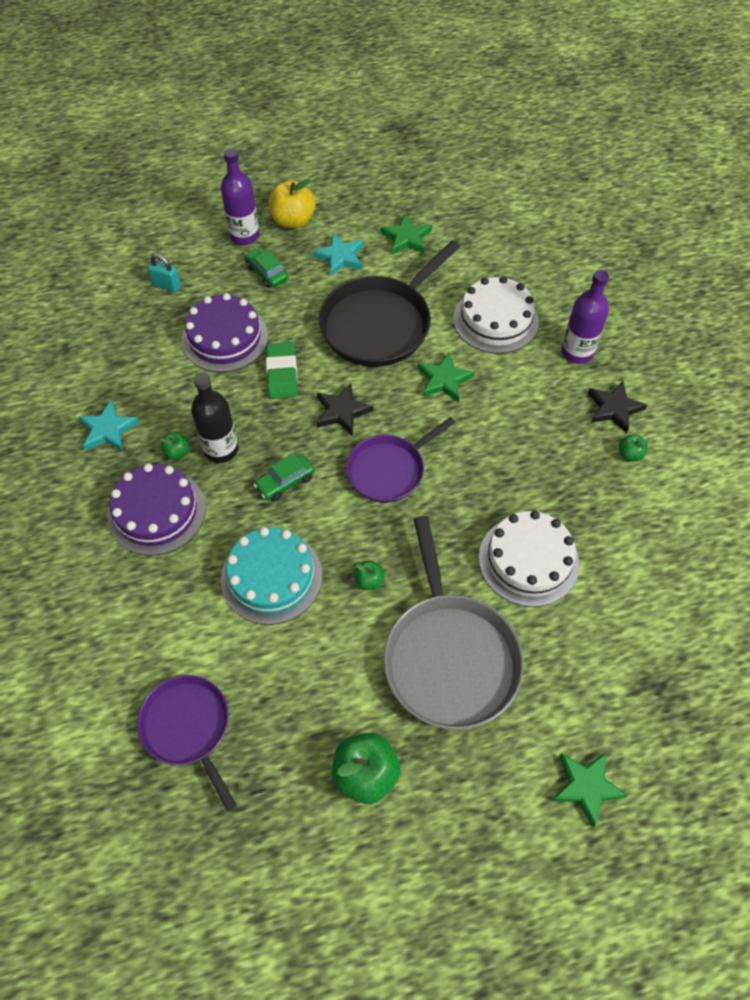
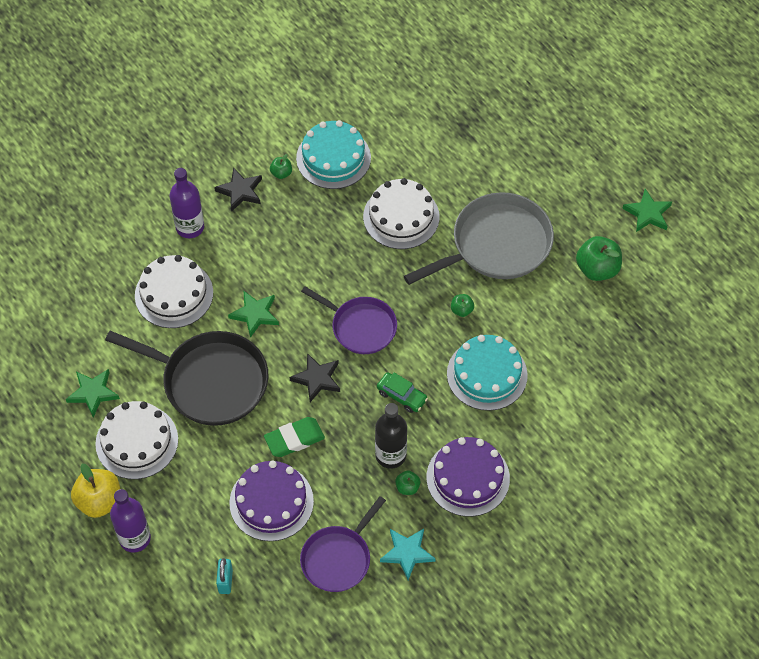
camera: 110 degrees left, 0 degrees up
purple pan [137,675,237,811] -> purple pan moved to [300,496,386,592]
green car [245,247,288,288] -> none
turquoise star [313,233,363,276] -> white cake [95,401,178,479]
green star [552,752,628,827] -> green star moved to [622,189,672,232]
none -> turquoise cake [296,120,371,189]

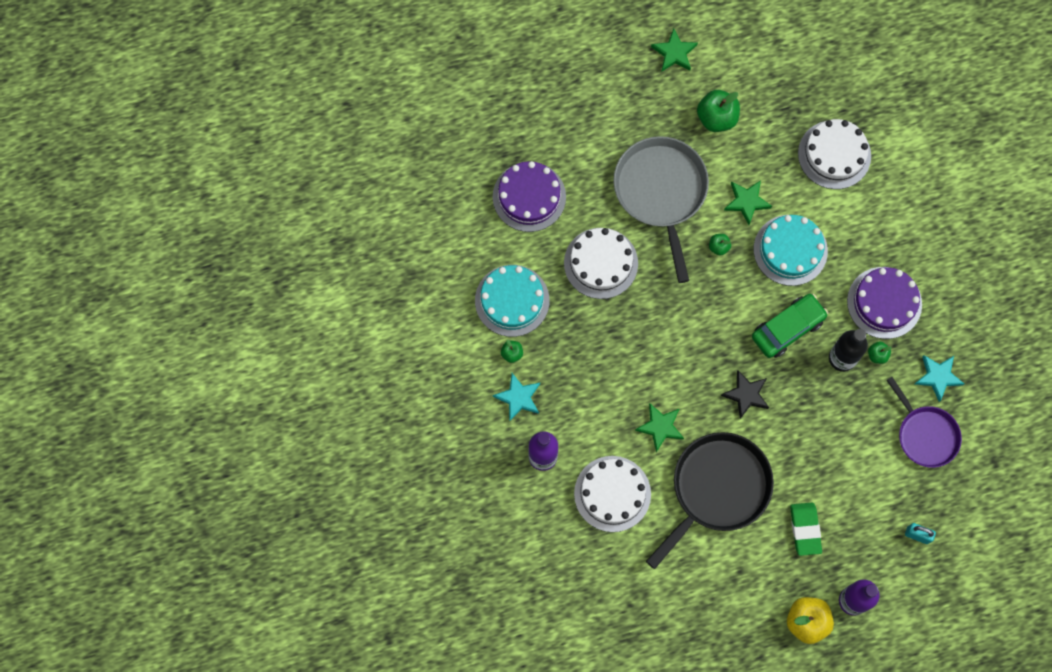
camera: 70 degrees left, 15 degrees up
green star [66,369,120,417] -> green star moved to [724,180,772,225]
white cake [95,401,178,479] -> white cake moved to [798,119,871,189]
black star [214,167,262,212] -> turquoise star [493,373,540,421]
purple cake [229,460,314,541] -> purple cake moved to [493,161,566,232]
green eraser [264,417,325,457] -> green eraser moved to [790,503,822,556]
purple pan [301,287,397,354] -> none
green car [377,372,428,413] -> green car [752,294,828,358], size x1.63

